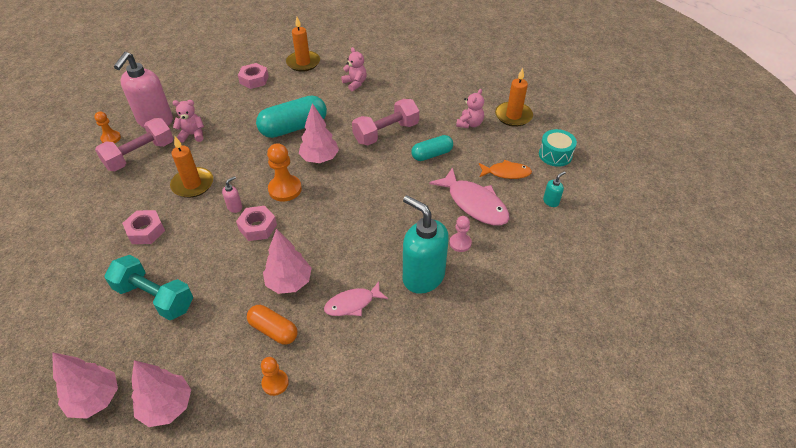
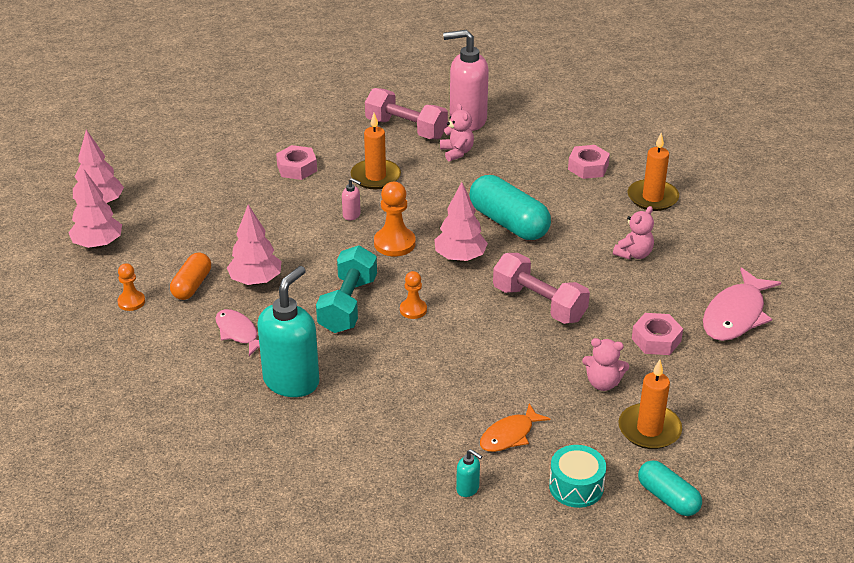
camera: 75 degrees right, 10 degrees down
orange pawn [94,111,121,143] -> orange pawn moved to [400,271,427,319]
turquoise dumbbell [105,255,193,320] -> turquoise dumbbell moved to [316,245,377,333]
pink nut [236,206,277,241] -> pink nut moved to [632,313,683,355]
turquoise capsule [411,135,453,161] -> turquoise capsule moved to [638,460,702,516]
pink fish [429,167,510,226] -> pink fish moved to [703,268,782,341]
pink pawn [450,216,472,252] -> none
orange fish [479,160,532,179] -> orange fish turned 60 degrees clockwise [480,403,550,452]

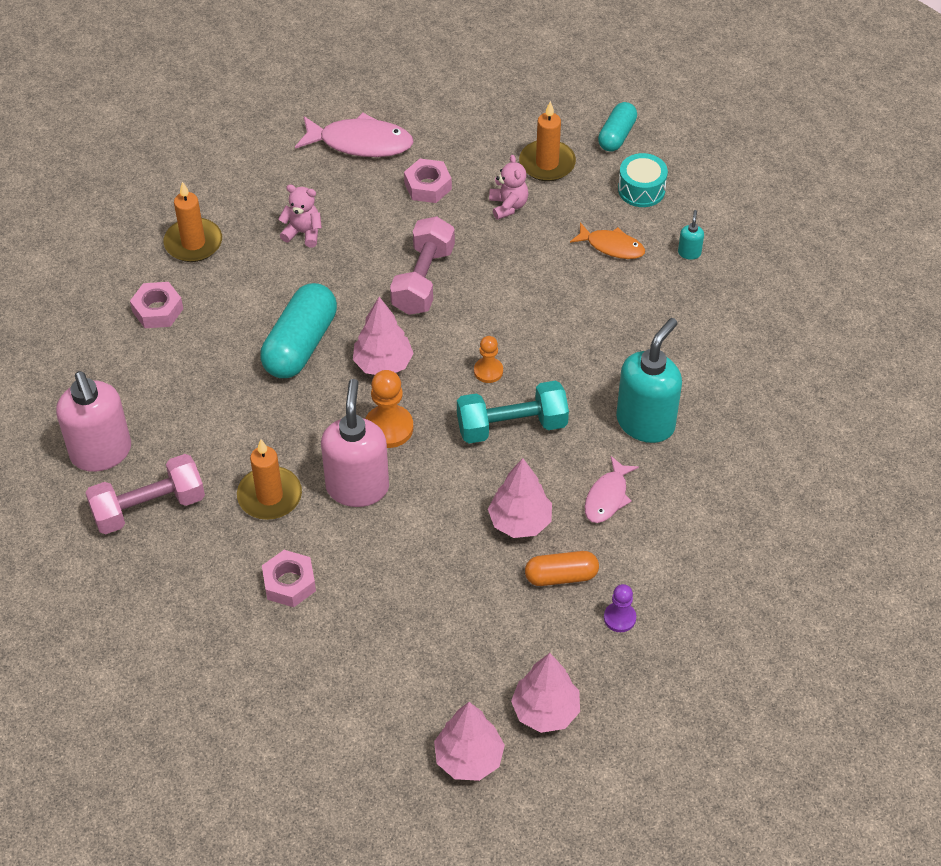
camera: 115 degrees left, 15 degrees up
orange pawn [117,263,145,311] -> purple pawn [604,584,636,632]
turquoise soap dispenser [257,266,319,397] -> turquoise soap dispenser turned 120 degrees clockwise [616,318,682,443]
pink soap dispenser [342,178,361,220] -> pink soap dispenser [321,379,389,507], size x2.45
pink dumbbell [365,88,448,139] -> pink dumbbell turned 60 degrees clockwise [85,454,205,534]
pink teddy bear [440,104,474,161] -> none

